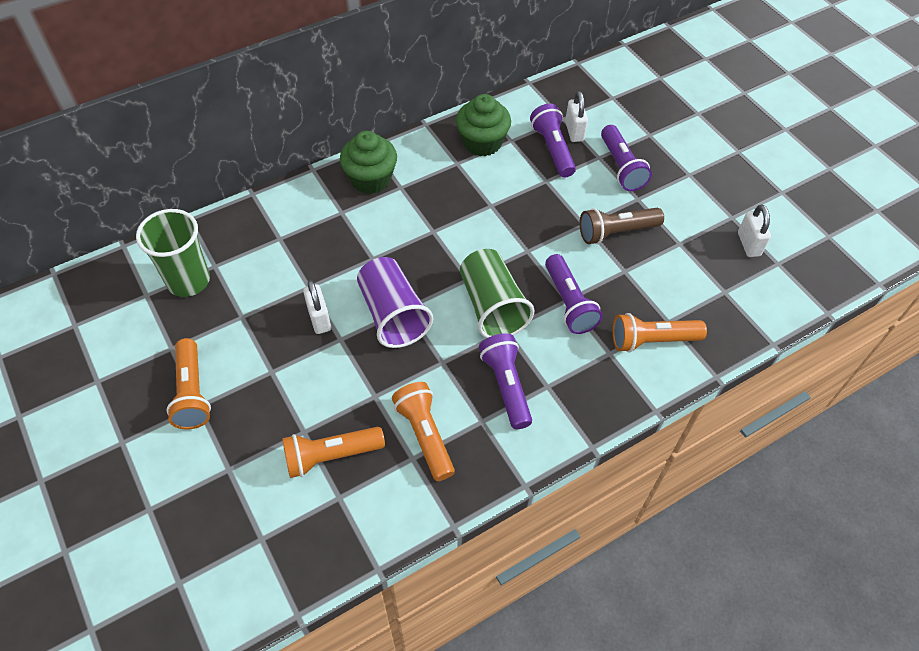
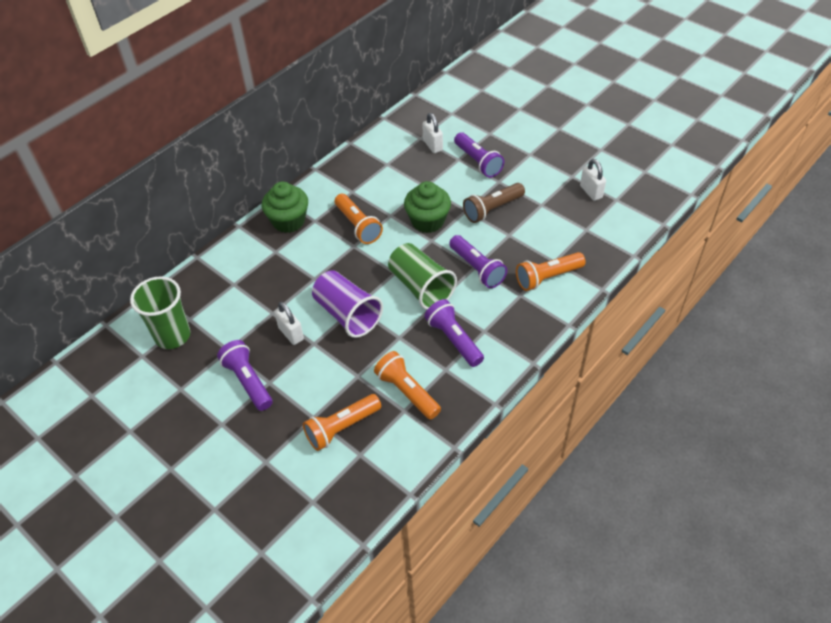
camera: 15 degrees left, 5 degrees down
orange flashlight [167,338,211,429] -> orange flashlight moved to [335,194,383,244]
green cupcake [456,94,511,156] -> green cupcake moved to [404,181,451,233]
purple flashlight [530,104,576,178] -> purple flashlight moved to [217,340,272,411]

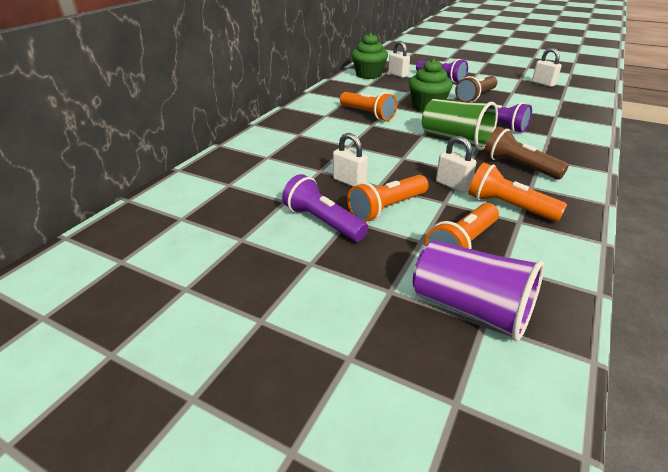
camera: 15 degrees left, 15 degrees down
green cup [130,276,191,349] -> none
green cupcake [262,181,308,233] -> green cupcake moved to [352,33,388,79]
purple cup [312,270,383,338] -> purple cup moved to [413,240,544,341]
purple flashlight [424,299,484,367] -> brown flashlight [484,127,569,180]
orange flashlight [516,252,586,291] -> orange flashlight moved to [347,175,428,222]
none -> white padlock [436,136,476,193]

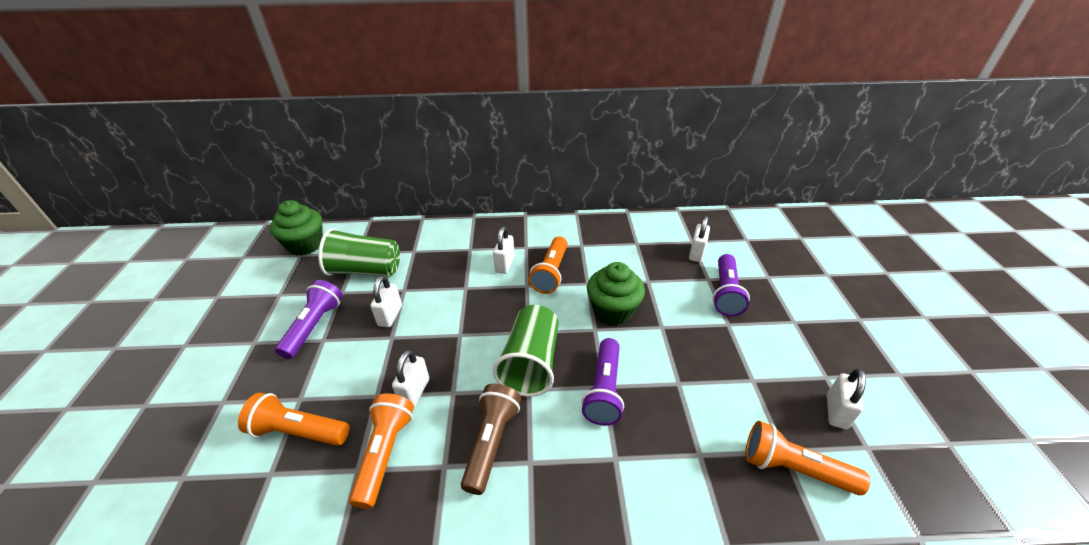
camera: 60 degrees right, 5 degrees up
orange flashlight [347,175,428,222] -> orange flashlight moved to [745,421,870,495]
green cupcake [352,33,388,79] -> green cupcake moved to [270,200,323,256]
purple cup [413,240,544,341] -> none
brown flashlight [455,76,497,103] -> none
none -> green cup [318,228,400,277]
none -> white padlock [493,226,515,274]

